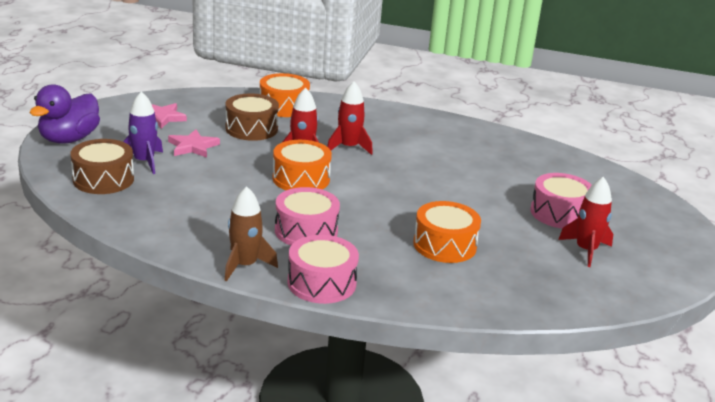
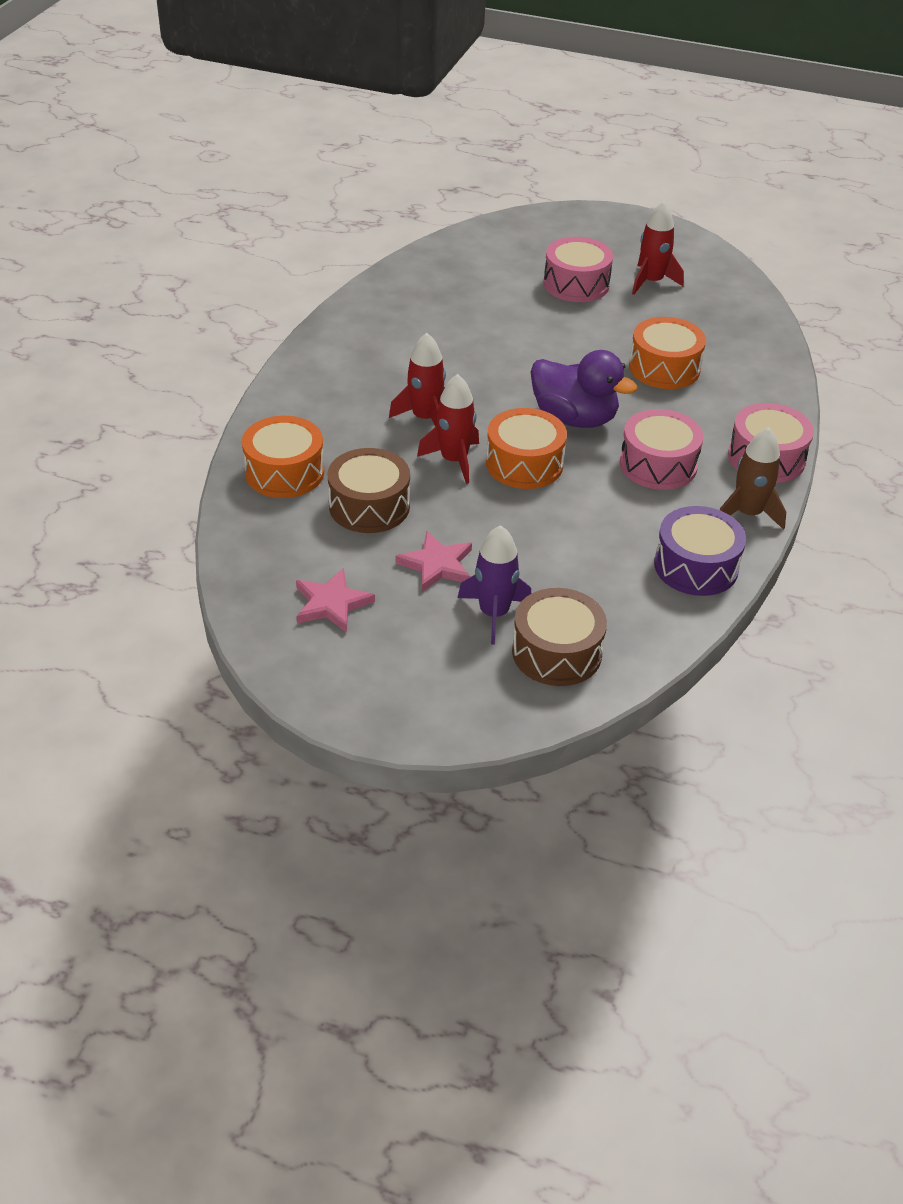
camera: 85 degrees left, 15 degrees up
purple duck [30,84,100,144] -> purple duck moved to [530,350,637,428]
none -> purple drum [654,506,746,596]

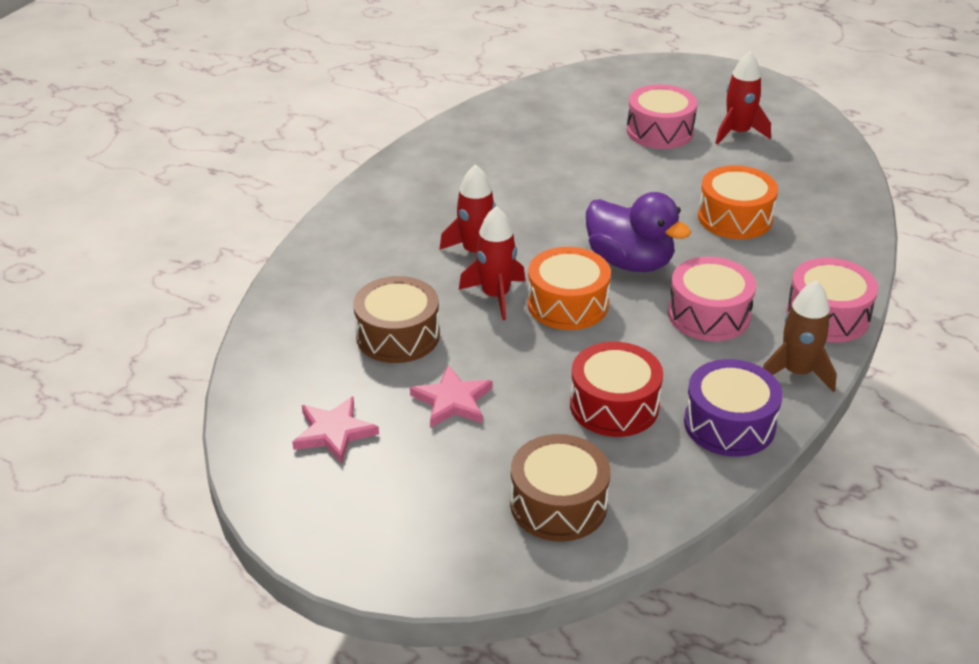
camera: 10 degrees right, 5 degrees down
orange drum [242,416,324,498] -> none
purple rocket [458,525,531,645] -> none
none -> red drum [570,342,663,437]

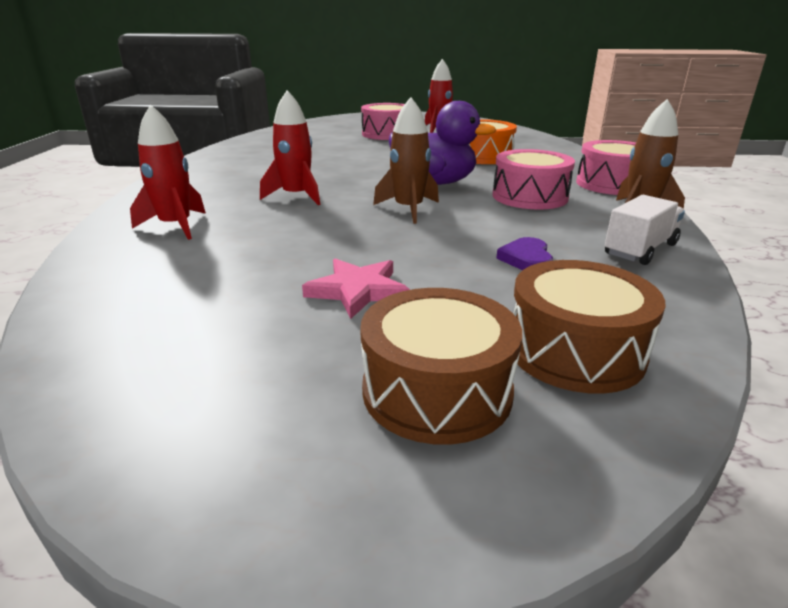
camera: 25 degrees left, 10 degrees down
pink star [292,396,379,464] -> none
brown drum [353,276,440,363] -> brown drum moved to [360,288,522,445]
red rocket [459,206,525,320] -> red rocket moved to [130,105,206,240]
orange drum [528,247,611,330] -> brown rocket [373,97,439,224]
red drum [570,342,663,437] -> purple heart [496,237,553,270]
purple drum [684,359,783,457] -> white truck [605,195,685,265]

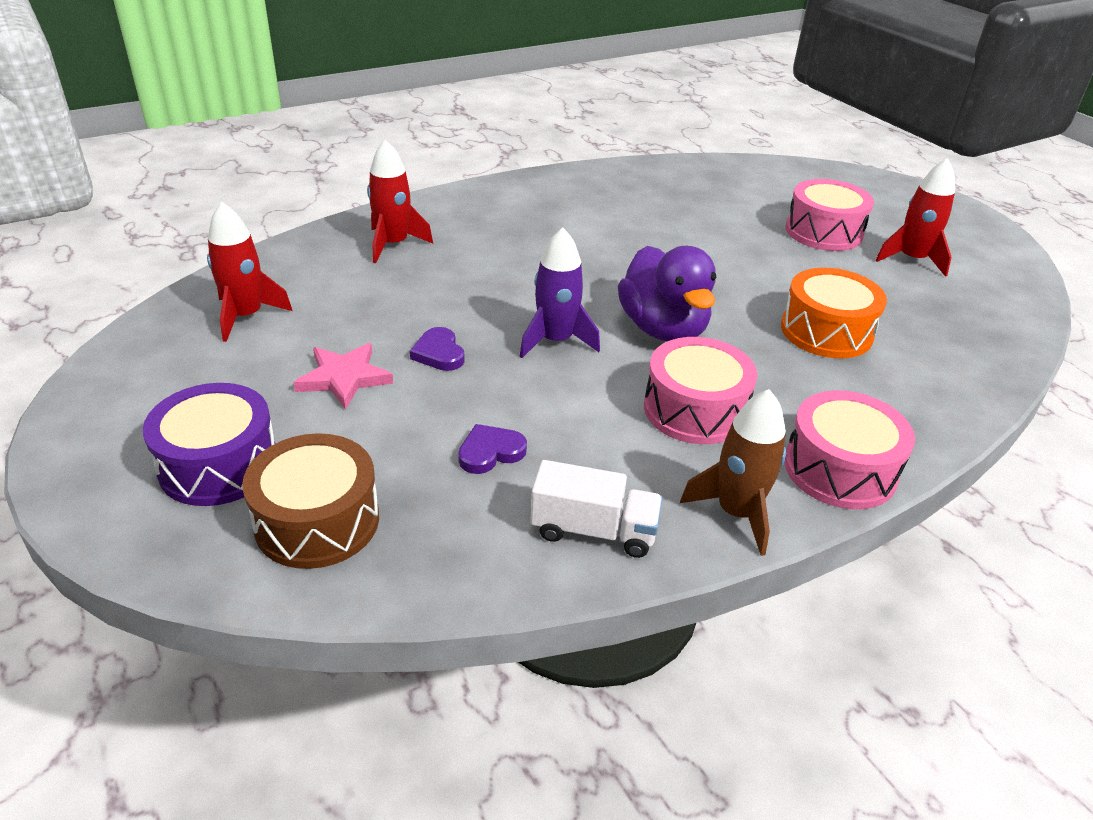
camera: 55 degrees right, 10 degrees up
red rocket [260,90,320,205] -> red rocket moved to [207,202,292,342]
brown drum [360,288,522,445] -> purple drum [143,383,276,506]
brown rocket [373,97,439,224] -> purple rocket [520,227,600,358]
none -> purple heart [410,327,465,371]

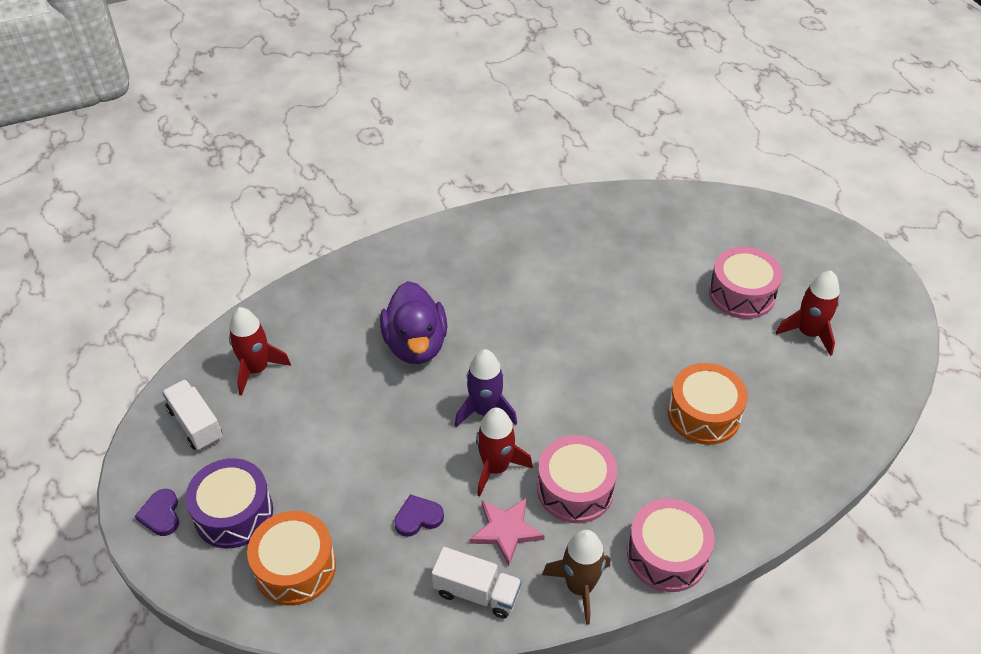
camera: 10 degrees right, 10 degrees up
brown drum [242,433,379,569] -> orange drum [247,511,336,606]
pink star [293,343,393,410] -> pink star moved to [470,498,545,566]
red rocket [367,139,433,263] -> red rocket moved to [476,407,533,496]
purple heart [410,327,465,371] -> purple heart moved to [135,489,179,536]
purple duck [618,246,716,341] -> purple duck moved to [380,281,447,364]
none -> white truck [162,379,223,450]

